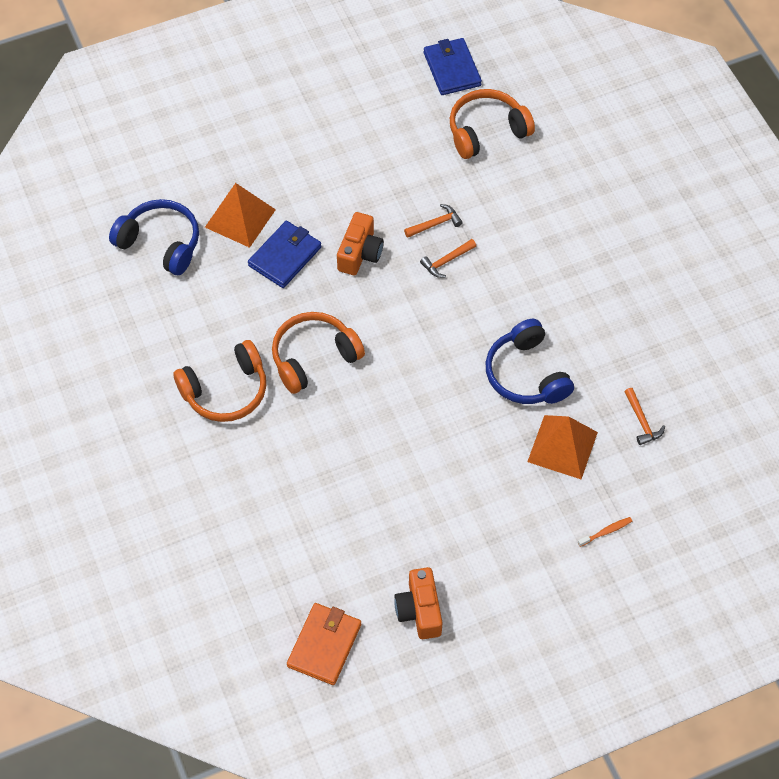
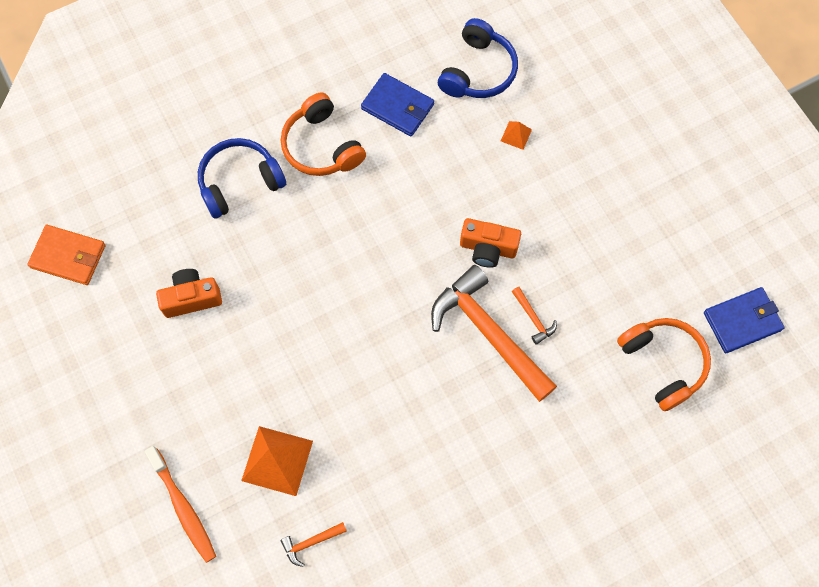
camera: 85 degrees right, 10 degrees up
orange pyramid [205,183,276,248] -> orange pyramid [501,121,532,150], size x0.48
blue wallet [248,221,321,288] -> blue wallet moved to [361,73,434,137]
orange headphones [272,312,365,394] -> none
orange camera [394,567,443,639] -> orange camera moved to [156,269,222,318]
orange hammer [420,239,476,278] -> orange hammer [431,265,557,402], size x2.46
blue headphones [486,319,574,404] -> blue headphones moved to [198,138,286,219]
orange toothbrush [578,517,632,547] -> orange toothbrush [145,446,216,563], size x2.08

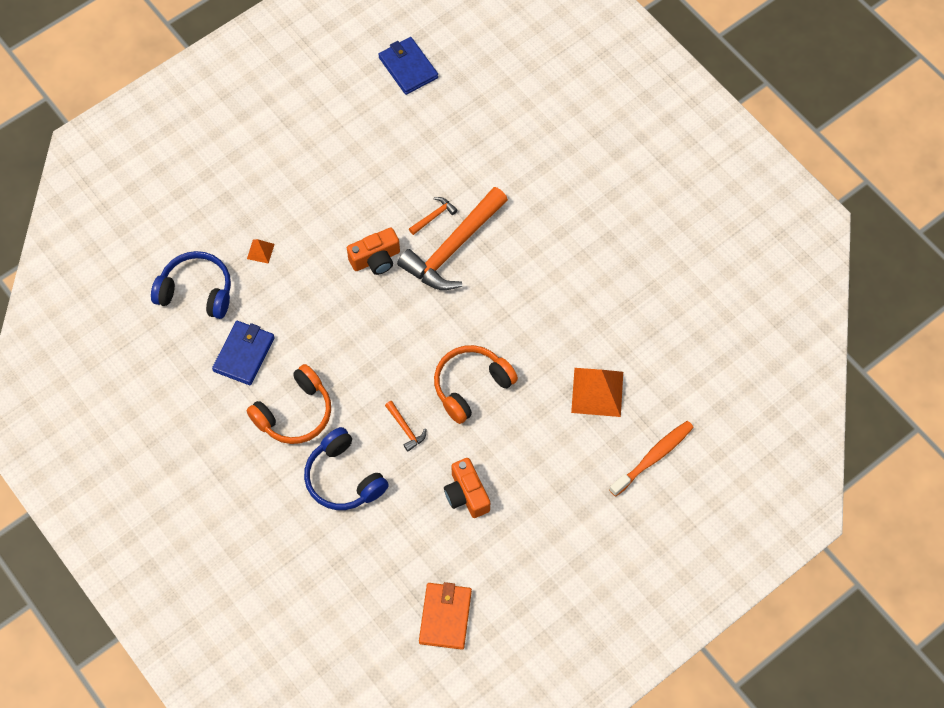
camera: 100 degrees left, 5 degrees down
orange hammer [281,522,347,567] -> orange hammer moved to [385,401,426,451]
orange camera [460,218,521,268] -> orange camera turned 60 degrees clockwise [347,228,400,275]
orange headphones [617,318,711,411] -> orange headphones moved to [434,345,518,424]

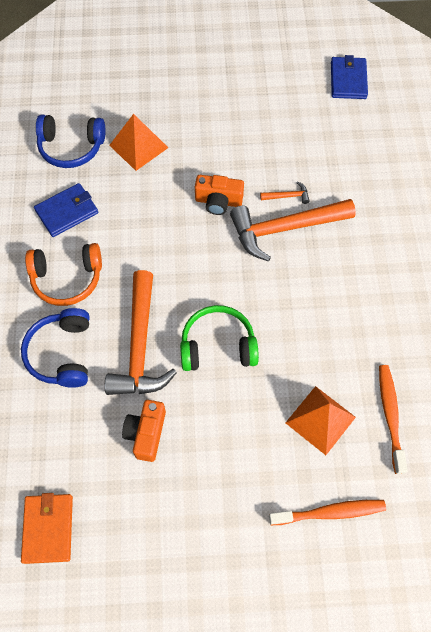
camera: 35 degrees right, 0 degrees up
blue headphones [151,251,231,319] -> blue headphones turned 135 degrees clockwise [36,115,106,168]
orange pyramid [247,239,275,264] -> orange pyramid [109,114,168,171], size x2.10
orange hammer [385,401,426,451] -> orange hammer [105,270,177,395], size x2.46
orange wallet [419,582,472,650] -> orange wallet turned 45 degrees counterclockwise [21,493,73,564]
orange headphones [434,345,518,424] -> green headphones [180,305,259,371]
none -> orange toothbrush [379,365,408,474]

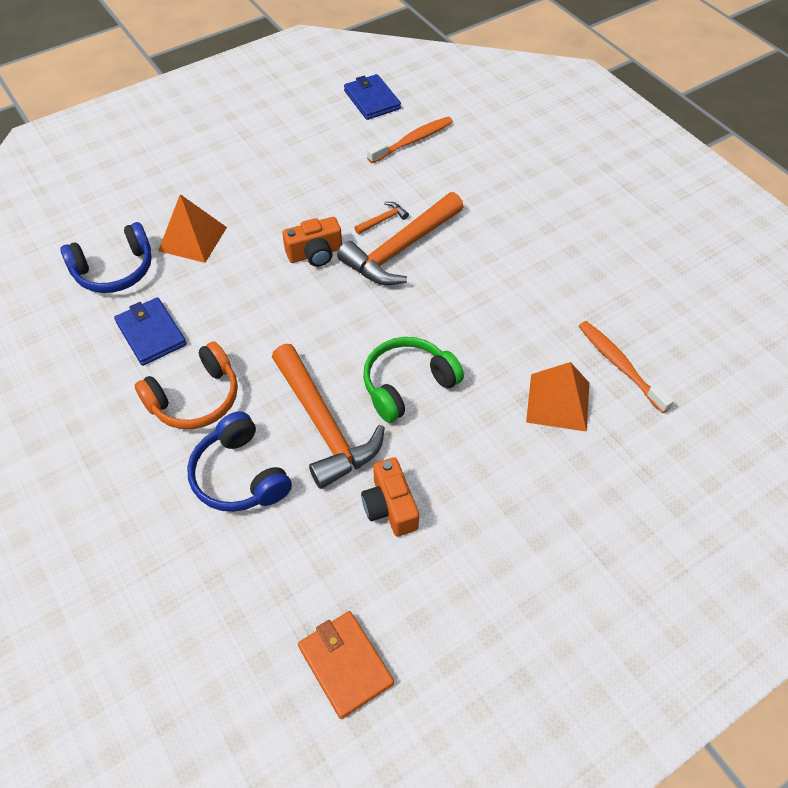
camera: 30 degrees left, 10 degrees down
blue wallet [34,183,98,237] -> blue wallet turned 60 degrees counterclockwise [114,297,187,366]
orange toothbrush [269,500,386,525] -> orange toothbrush moved to [367,117,453,163]

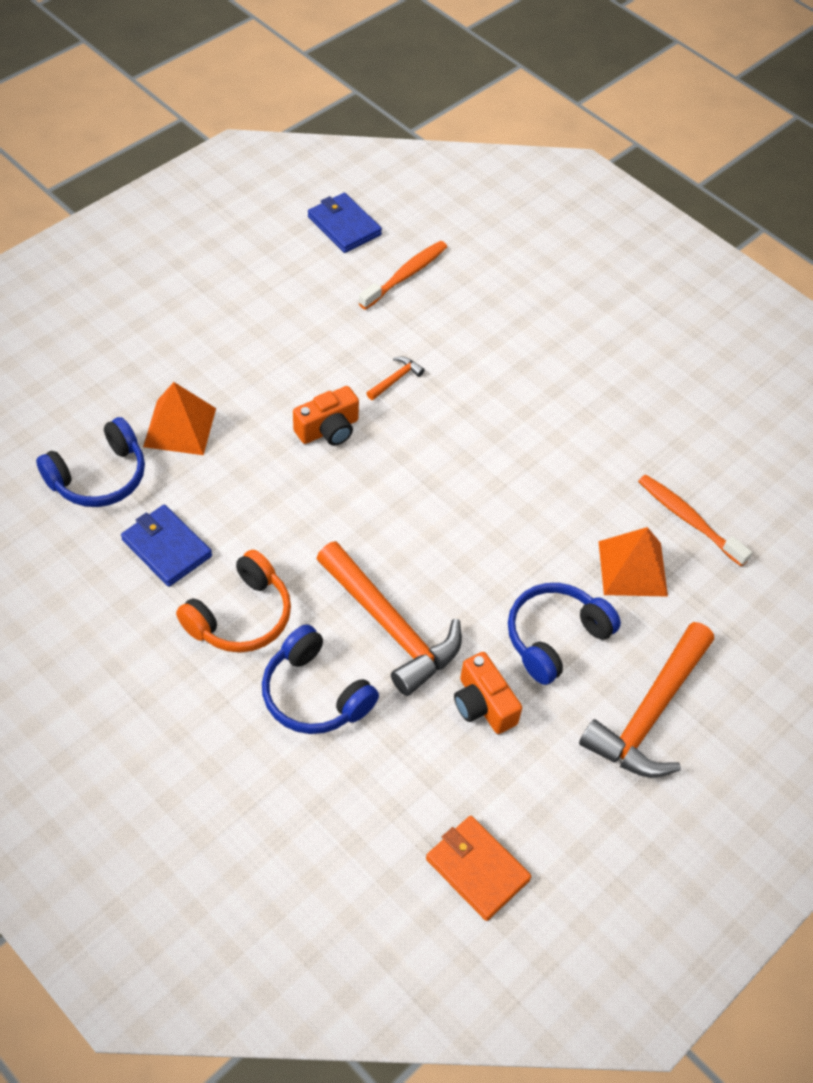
camera: 15 degrees left, 0 degrees up
orange hammer [337,192,464,285] -> orange hammer moved to [579,622,714,778]
green headphones [363,337,464,423] -> none
none -> blue headphones [508,583,621,685]

